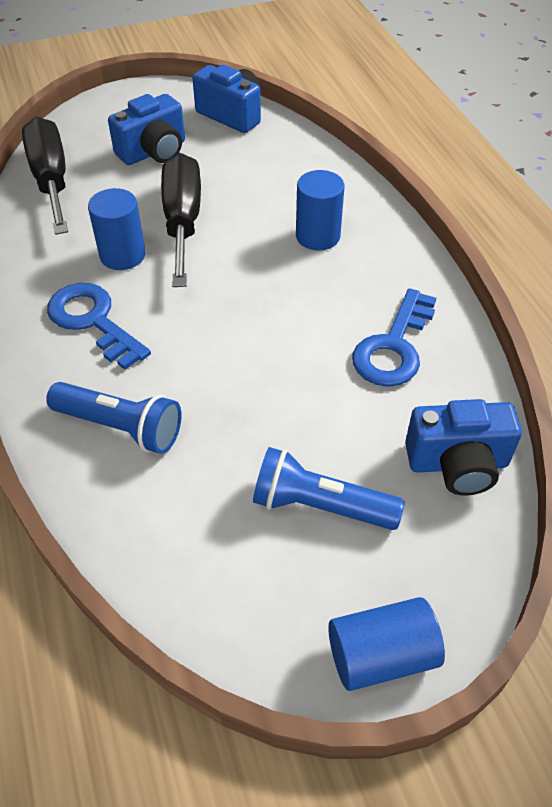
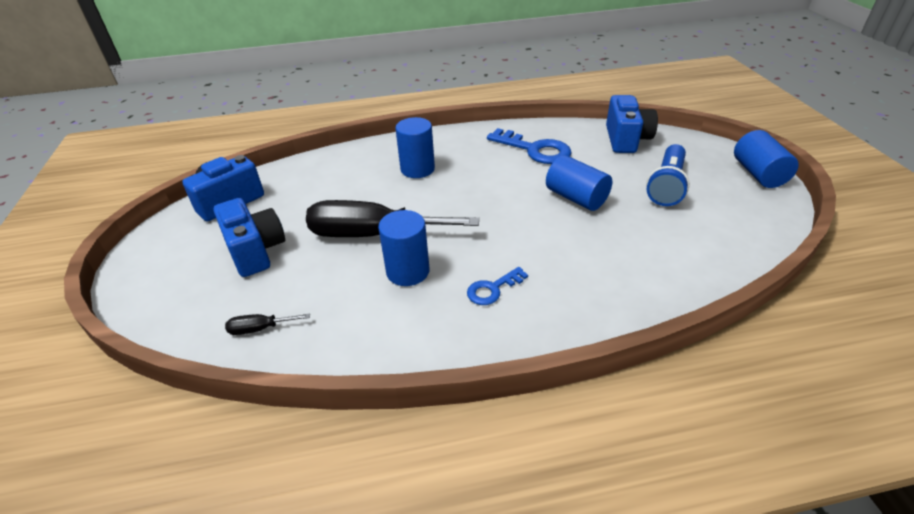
camera: 80 degrees left, 10 degrees down
black screwdriver [22,117,68,235] -> black screwdriver [225,314,310,335], size x0.40
blue flashlight [46,382,182,454] -> none
blue key [47,283,151,370] -> blue key [467,267,528,305], size x0.56
none -> blue cylinder [546,155,612,211]

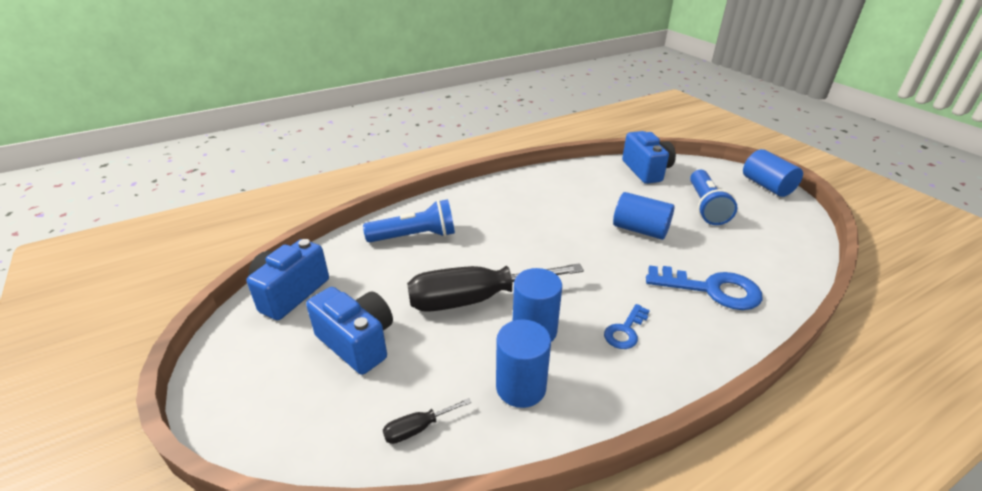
camera: 20 degrees left, 5 degrees down
blue cylinder [395,117,435,178] -> blue cylinder moved to [496,320,551,408]
blue key [487,128,572,164] -> blue key moved to [646,265,762,310]
none -> blue flashlight [363,199,455,242]

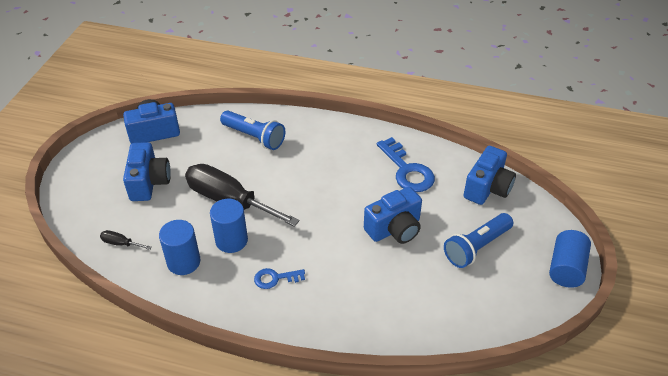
camera: 45 degrees right, 10 degrees up
blue cylinder [613,192,675,240] -> blue camera [364,187,422,244]
blue key [646,265,762,310] -> blue key moved to [377,137,435,192]

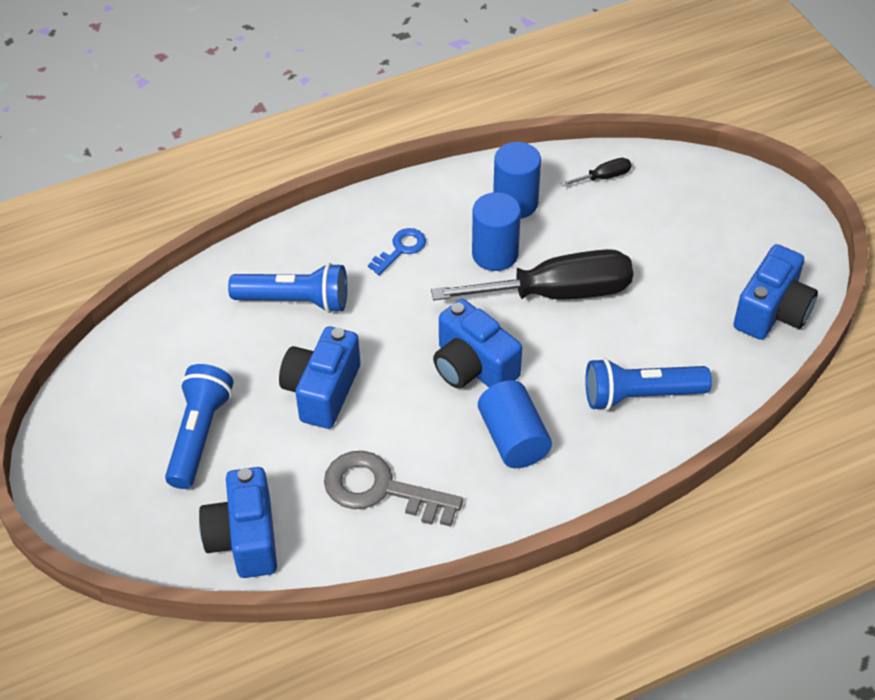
camera: 140 degrees right, 5 degrees up
blue camera [123,142,171,201] -> blue camera moved to [433,299,522,389]
blue key [377,137,435,192] -> grey key [324,451,463,527]
blue cylinder [549,230,591,288] -> blue cylinder moved to [478,380,552,468]
none -> blue flashlight [228,263,347,313]

